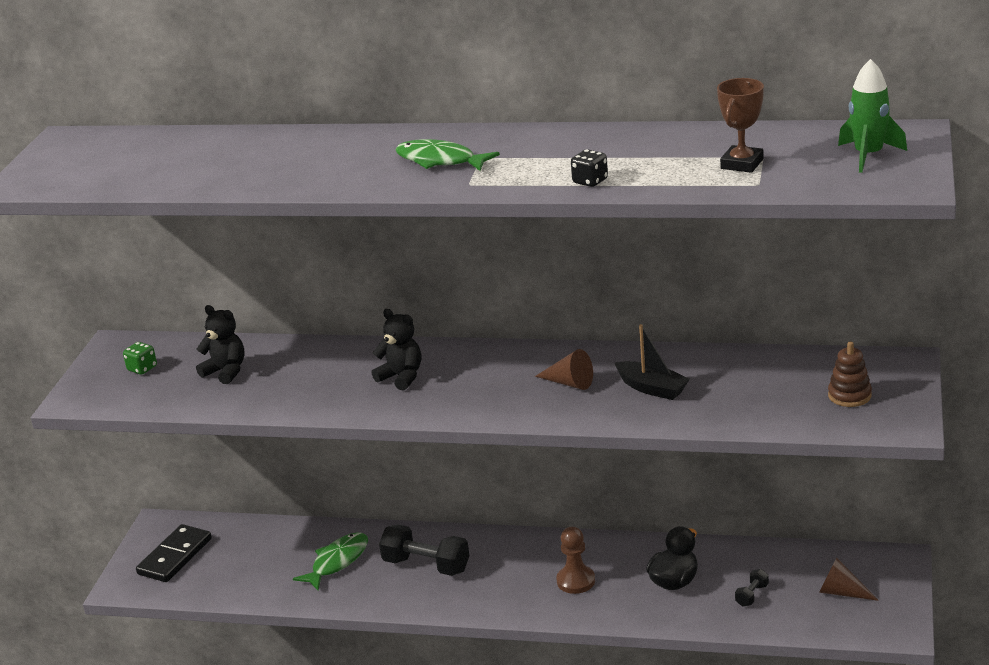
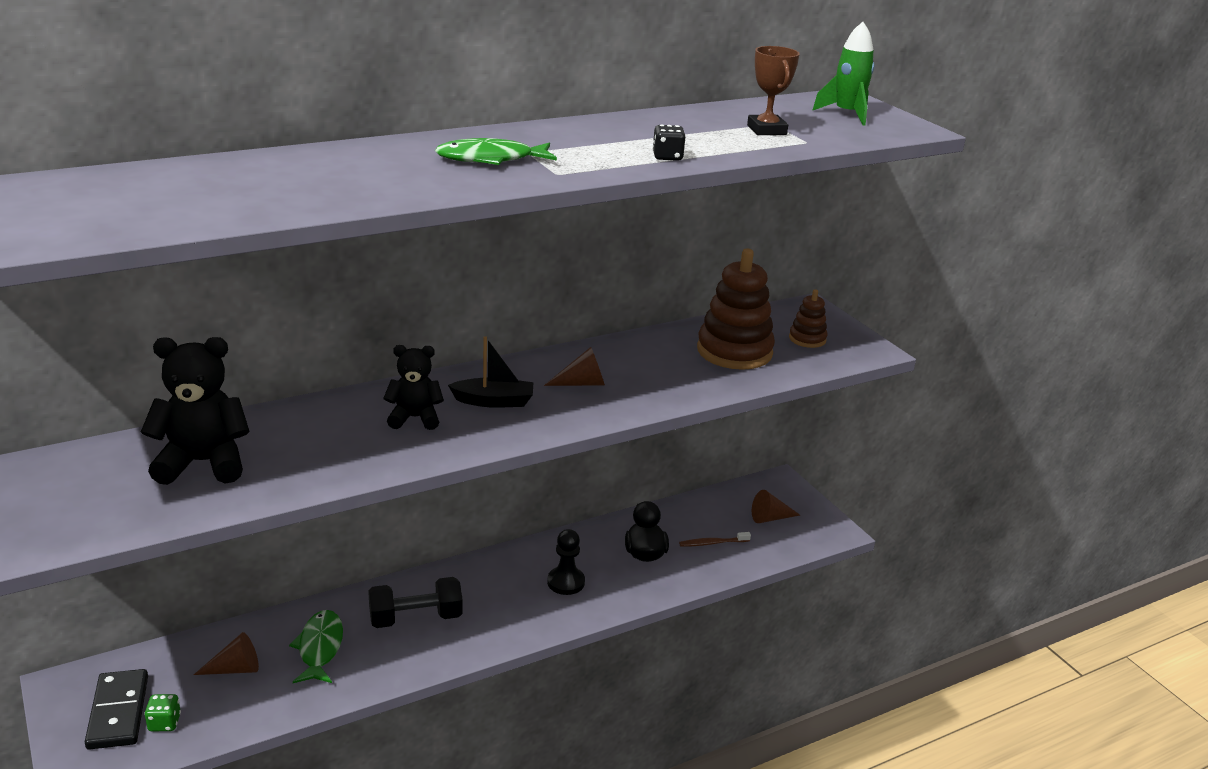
camera: 45 degrees left, 0 degrees up
green dice [123,342,157,375] -> green dice moved to [144,694,181,732]
black teddy bear [196,305,245,384] -> black teddy bear [141,337,250,485], size x1.59
brown pawn [556,527,595,594] -> black pawn [547,529,585,595]
black boat [615,324,690,400] -> black boat moved to [448,336,534,408]
black dumbbell [735,569,769,607] -> brown toothbrush [679,532,751,547]
none -> brown cone [194,632,259,675]
none -> brown stacking toy [697,248,775,370]

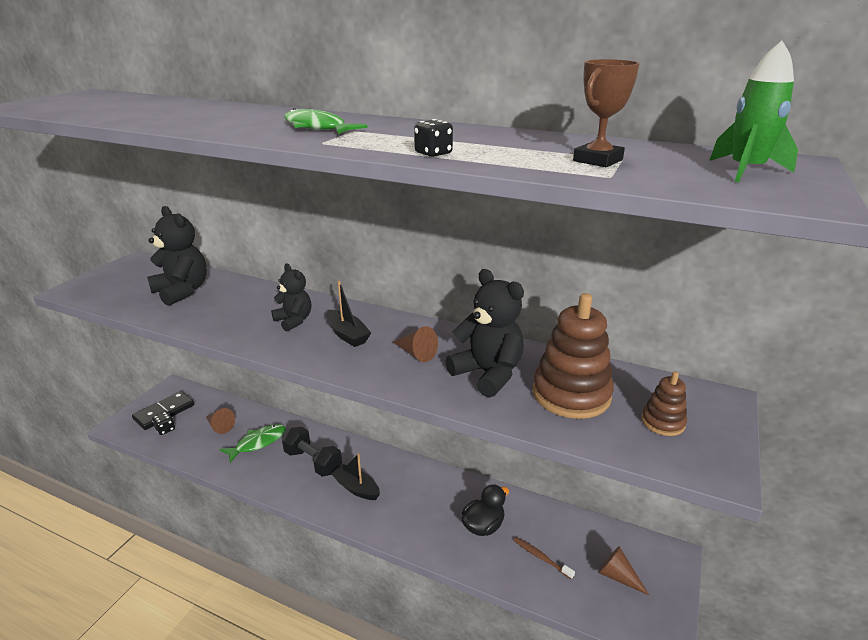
camera: 55 degrees right, 0 degrees up
green dice [144,694,181,732] -> black dice [152,412,175,435]
black pawn [547,529,585,595] -> none
none -> black boat [331,453,380,500]
none -> black teddy bear [445,269,524,398]

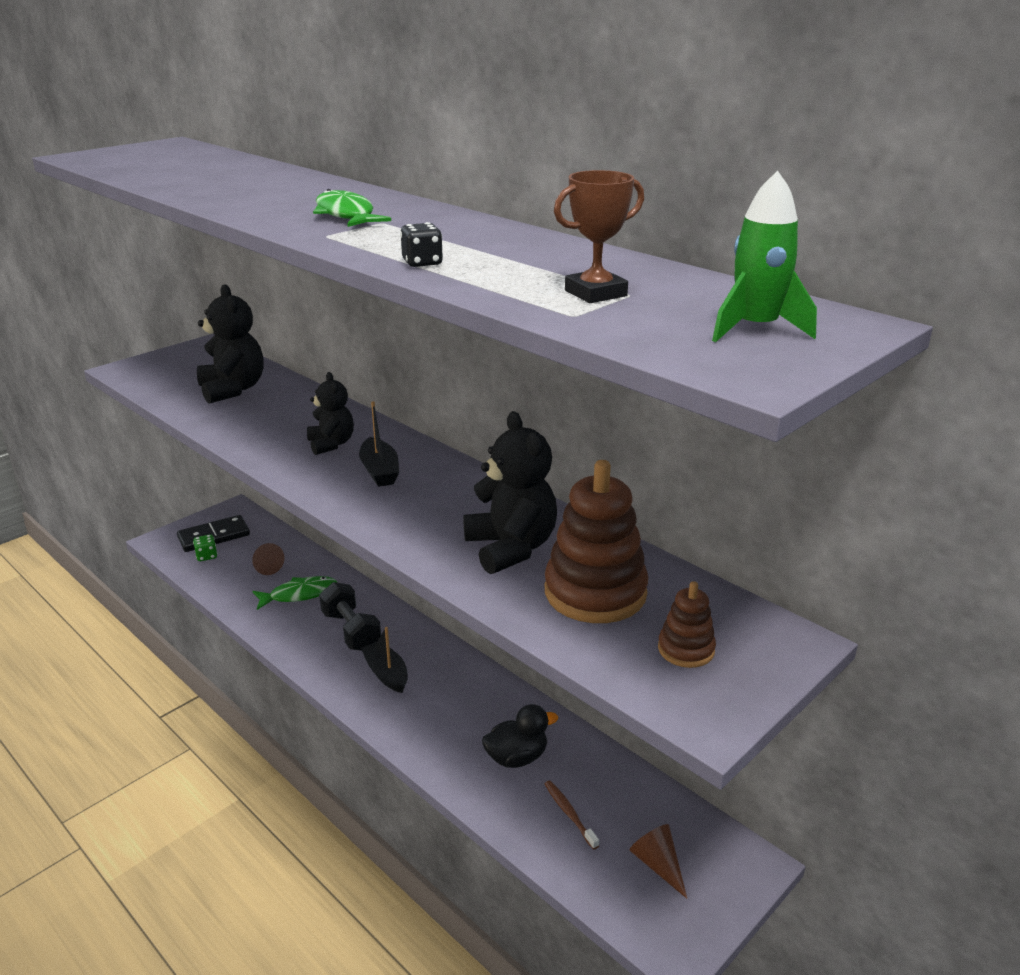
camera: 20 degrees right, 0 degrees up
black dice [152,412,175,435] -> green dice [193,535,217,561]
brown cone [393,326,438,362] -> none

